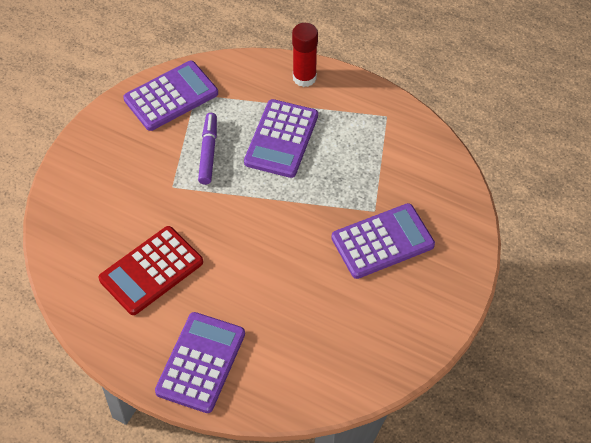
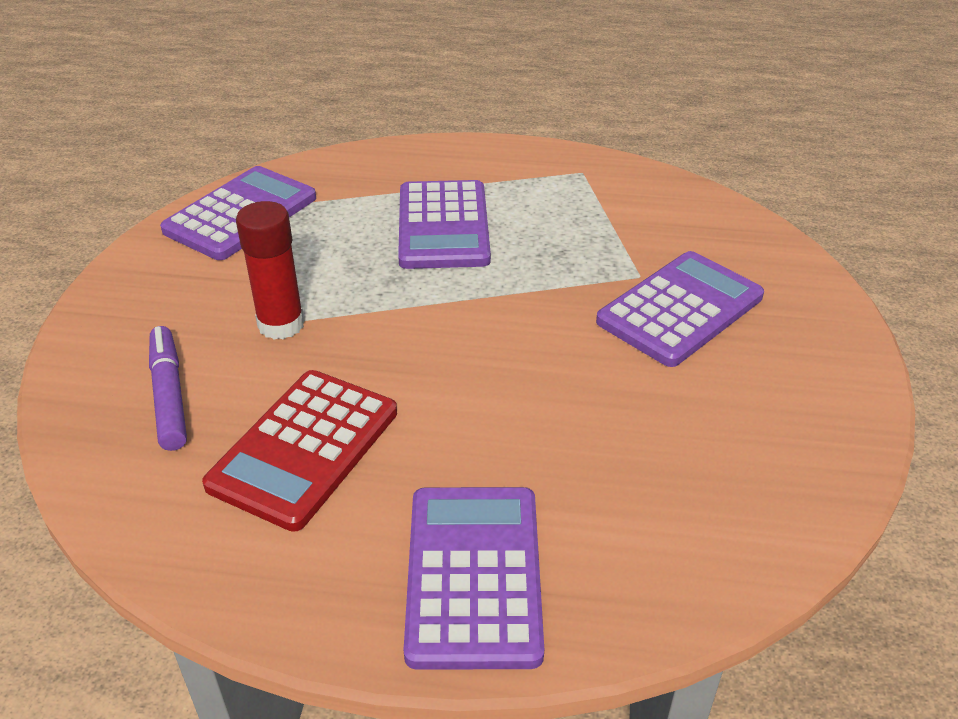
camera: 20 degrees left, 15 degrees down
purple marker [198,113,217,185] -> purple marker moved to [149,326,187,451]
red glue stick [292,23,318,87] -> red glue stick moved to [236,201,305,339]

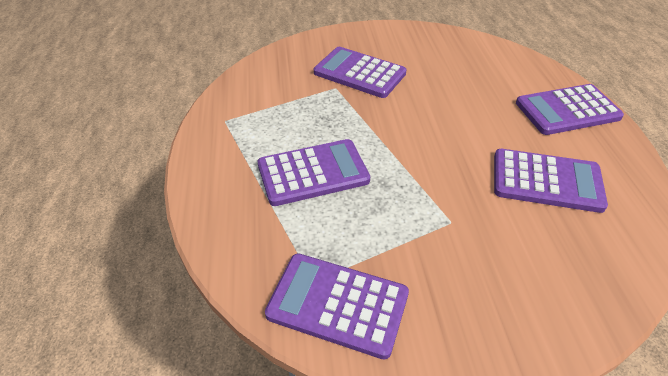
camera: 105 degrees left, 5 degrees up
purple marker [149,326,187,451] -> none
red calculator [202,370,397,532] -> purple calculator [494,149,608,213]
red glue stick [236,201,305,339] -> none

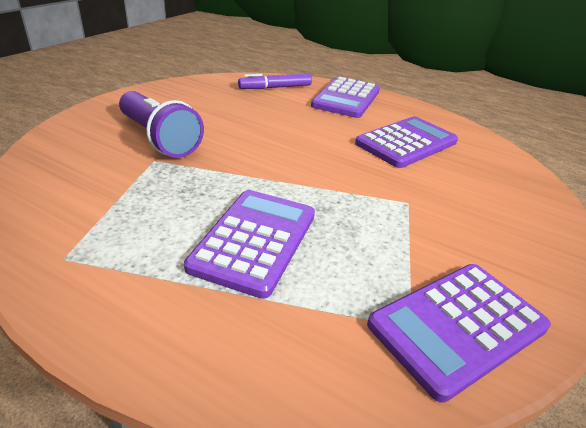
camera: 55 degrees left, 10 degrees down
purple calculator [314,47,406,98] -> purple flashlight [119,91,204,158]
none -> purple marker [238,73,312,89]

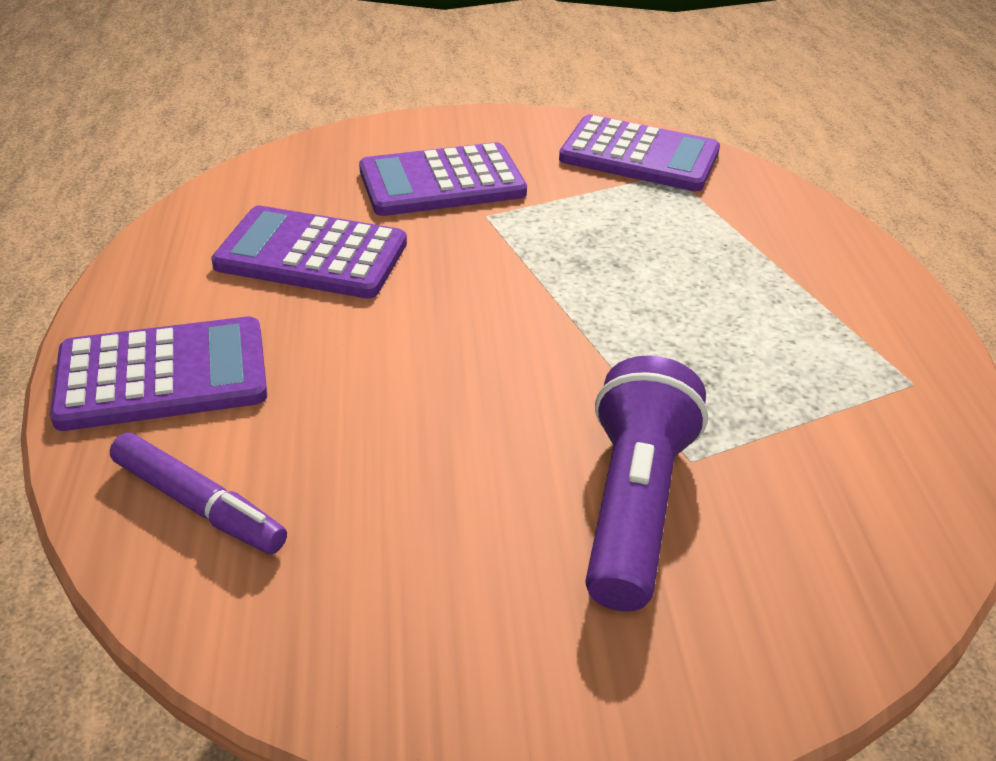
camera: 125 degrees left, 5 degrees up
purple calculator [184,190,315,299] -> purple calculator moved to [359,142,527,216]

